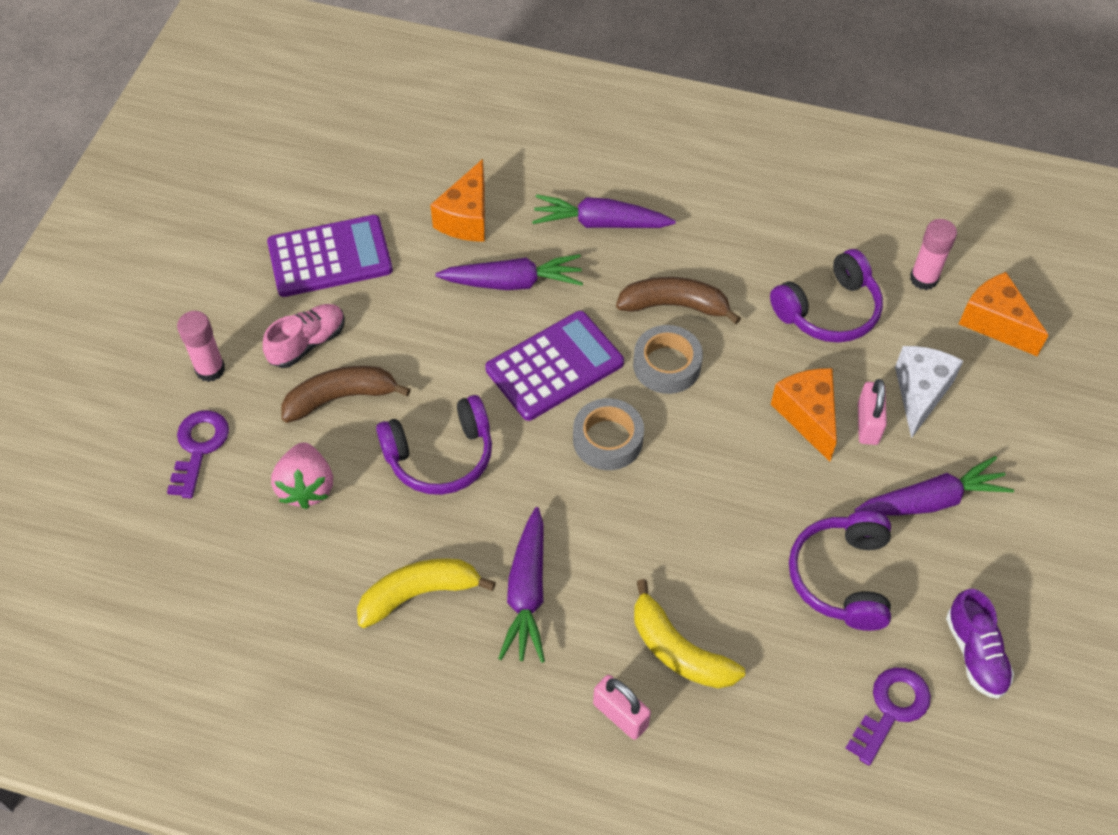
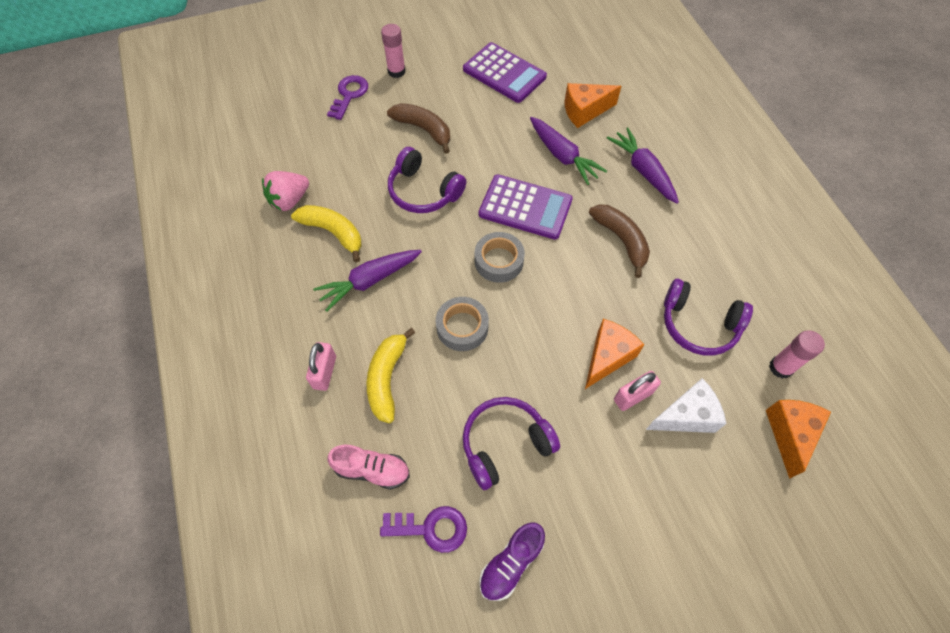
camera: 55 degrees right, 5 degrees up
purple key [167,410,229,498] -> purple key turned 45 degrees counterclockwise [327,75,368,120]
pink shoe [263,304,345,368] -> pink shoe moved to [328,445,410,490]
pink strawberry [271,442,333,509] -> pink strawberry moved to [262,171,309,211]
grey tape [633,325,703,394] -> grey tape moved to [436,297,489,351]
purple carrot [854,456,1014,515] -> none

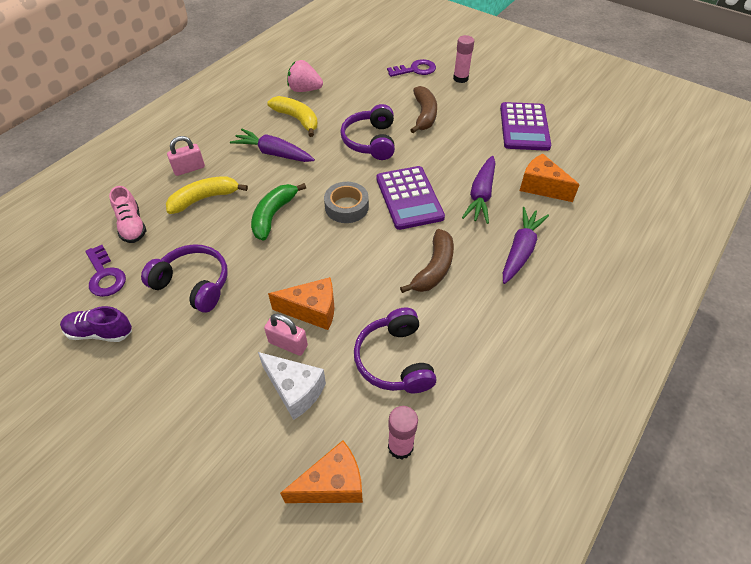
camera: 55 degrees right, 10 degrees down
yellow banana [291,205,362,262] -> yellow banana turned 45 degrees counterclockwise [267,96,318,137]
grey tape [436,297,489,351] -> green banana [251,183,306,241]

